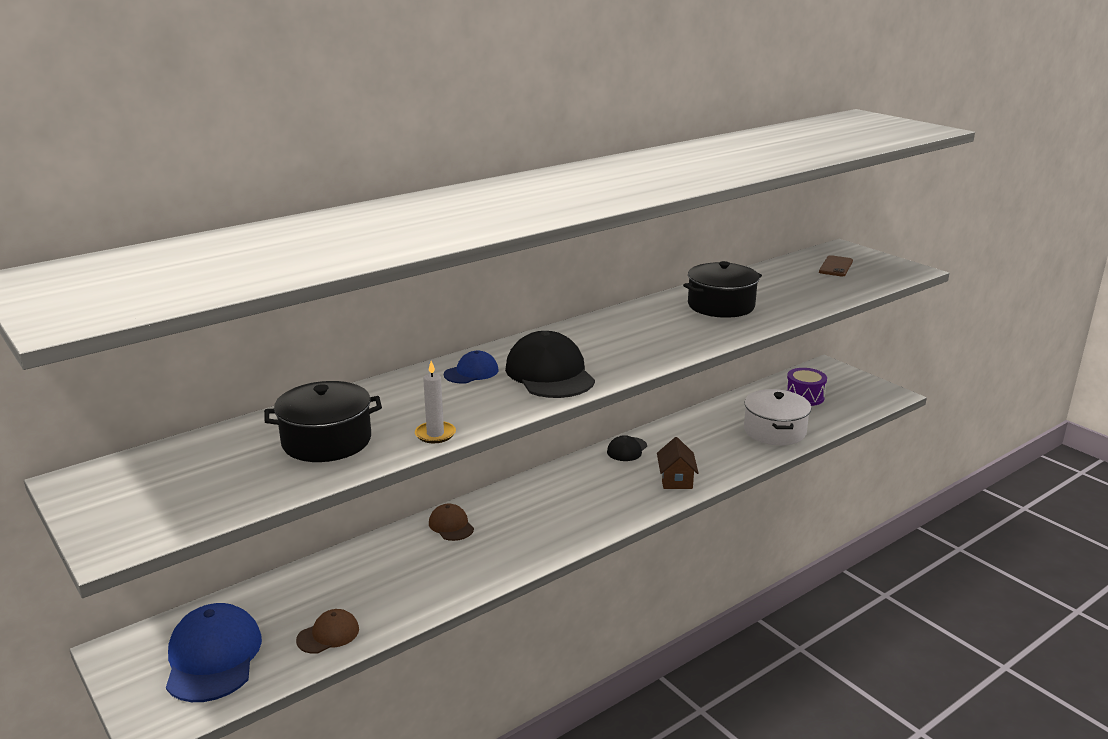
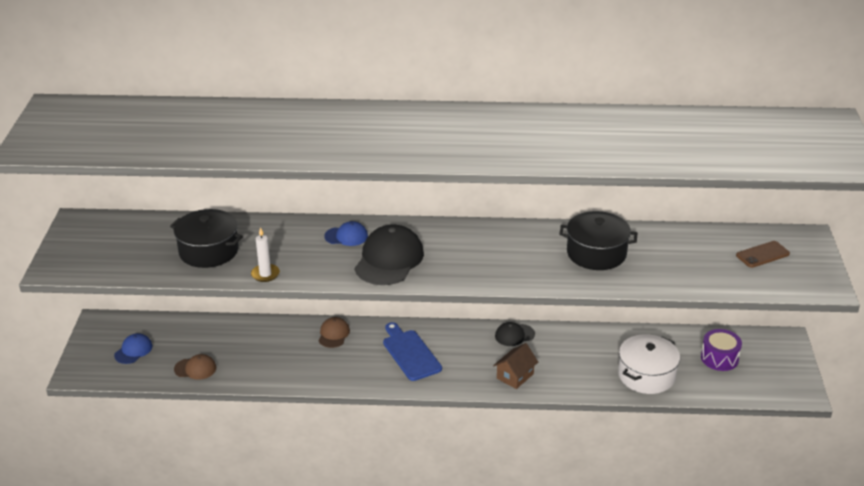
camera: 40 degrees right, 10 degrees up
blue cap [166,603,262,702] -> blue cap [114,333,153,364], size x0.53
none -> blue cutting board [383,322,442,381]

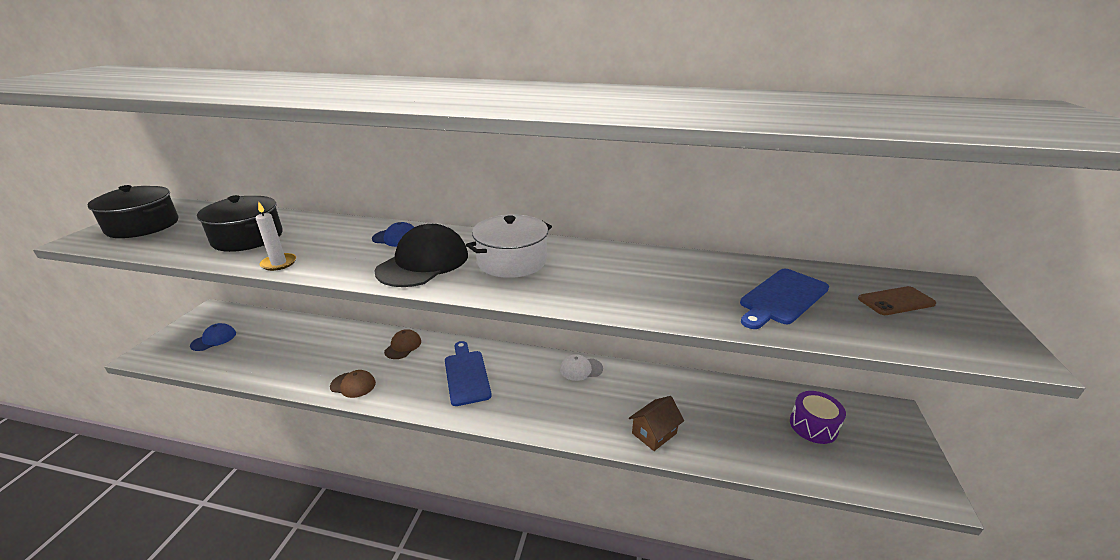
camera: 10 degrees right, 5 degrees down
brown cap [174,354,216,380] -> brown cap moved to [330,370,376,398]
brown house [493,343,538,389] -> brown house moved to [629,396,684,451]
black cap [495,322,535,346] -> white cap [560,354,603,381]
black pot [559,211,637,270] -> black pot moved to [87,185,179,238]
white pot [618,334,680,394] -> white pot moved to [466,215,552,278]
none -> blue cutting board [740,269,829,329]

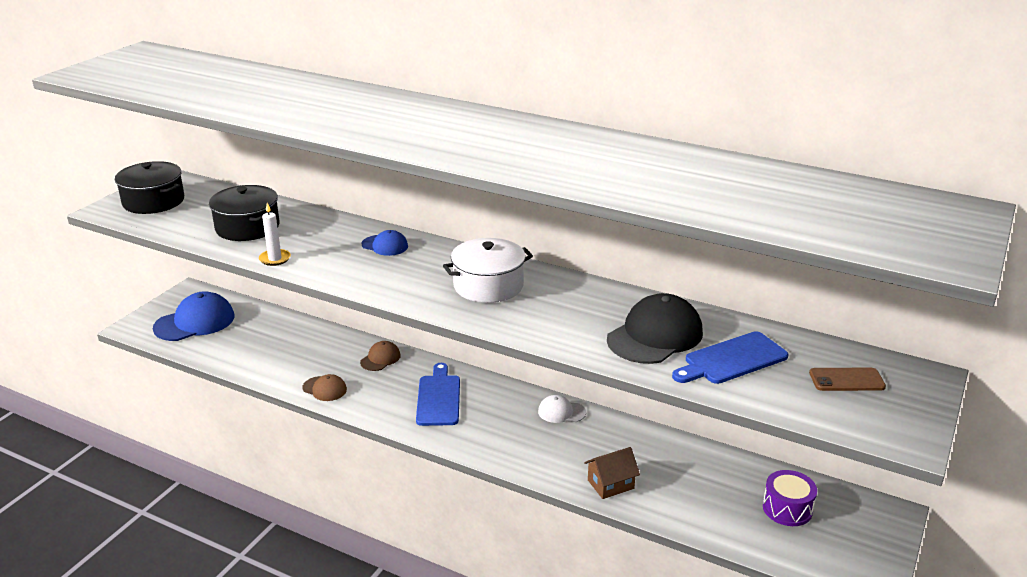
camera: 15 degrees right, 0 degrees up
blue cap [190,323,236,351] -> blue cap [153,291,235,341], size x1.90
black cap [375,224,468,287] -> black cap moved to [607,293,703,364]

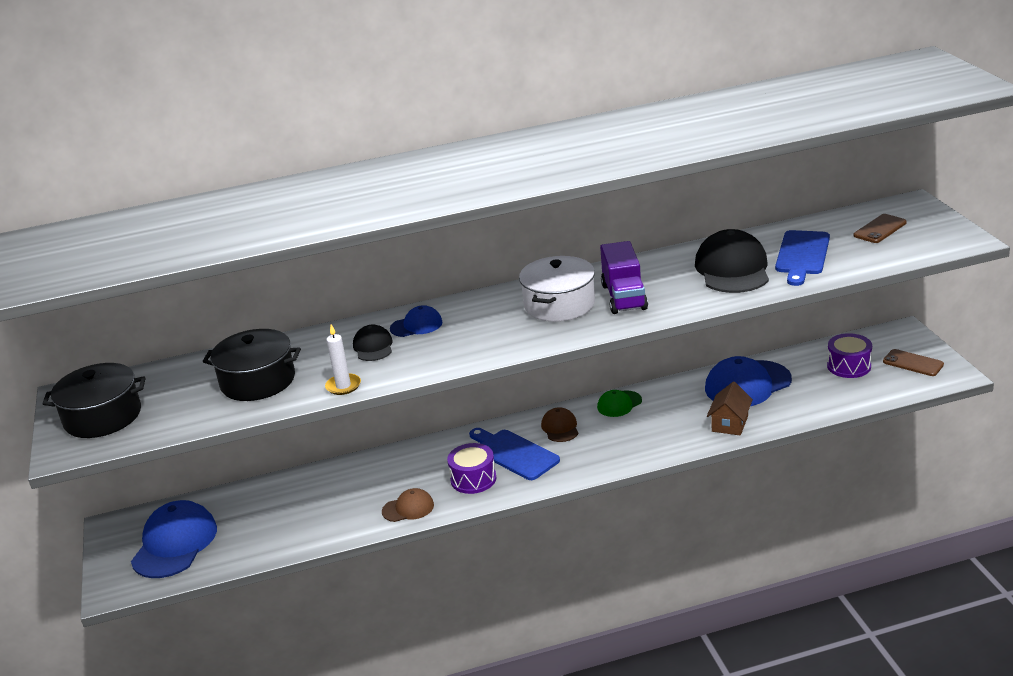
camera: 40 degrees left, 0 degrees up
brown cap [360,341,401,371] -> brown cap moved to [541,407,578,442]
white cap [538,395,586,423] -> green cap [597,390,642,417]
none -> black cap [353,325,393,361]
none -> purple drum [447,443,496,494]
none -> purple truck [600,241,648,314]
none -> blue cap [705,356,792,406]
none -> brown phone [883,349,944,376]

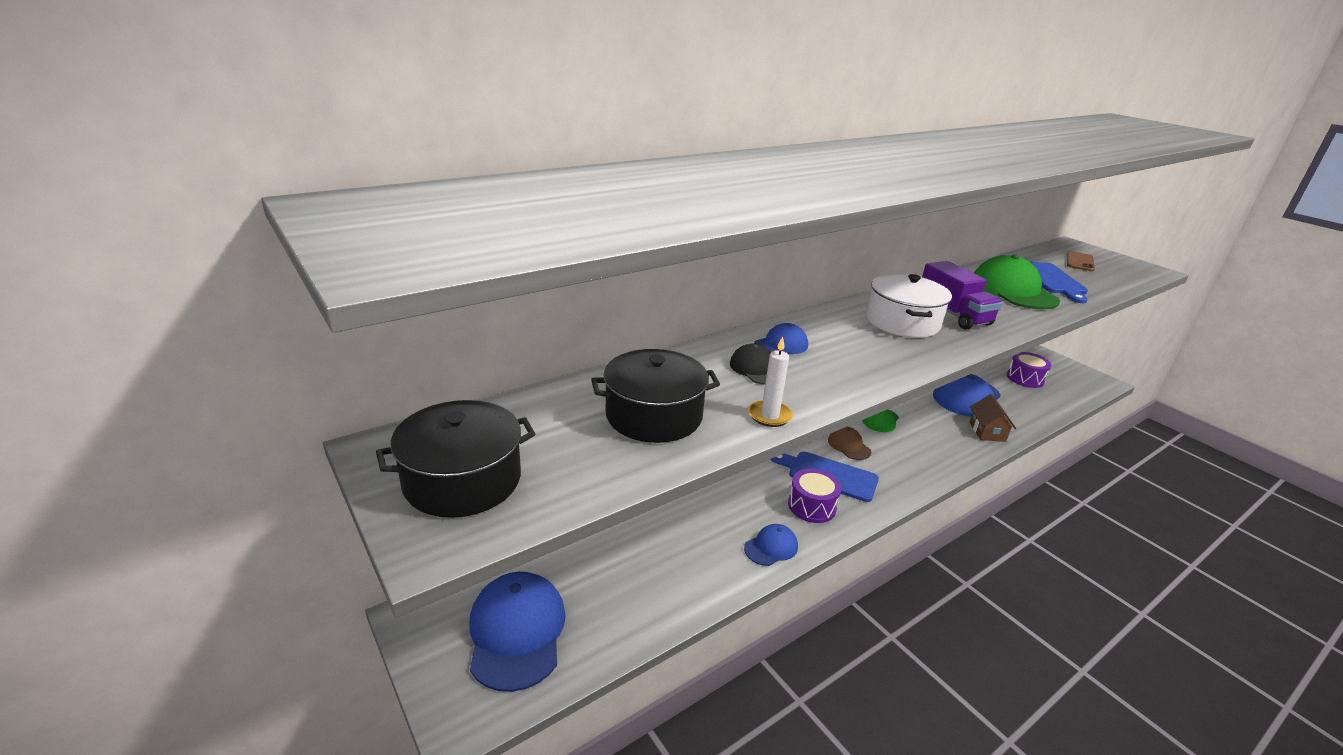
camera: 25 degrees left, 0 degrees up
brown cap [382,488,434,522] -> blue cap [744,524,798,566]
black cap [695,229,769,293] -> green cap [974,255,1060,309]
brown phone [883,349,944,376] -> none

